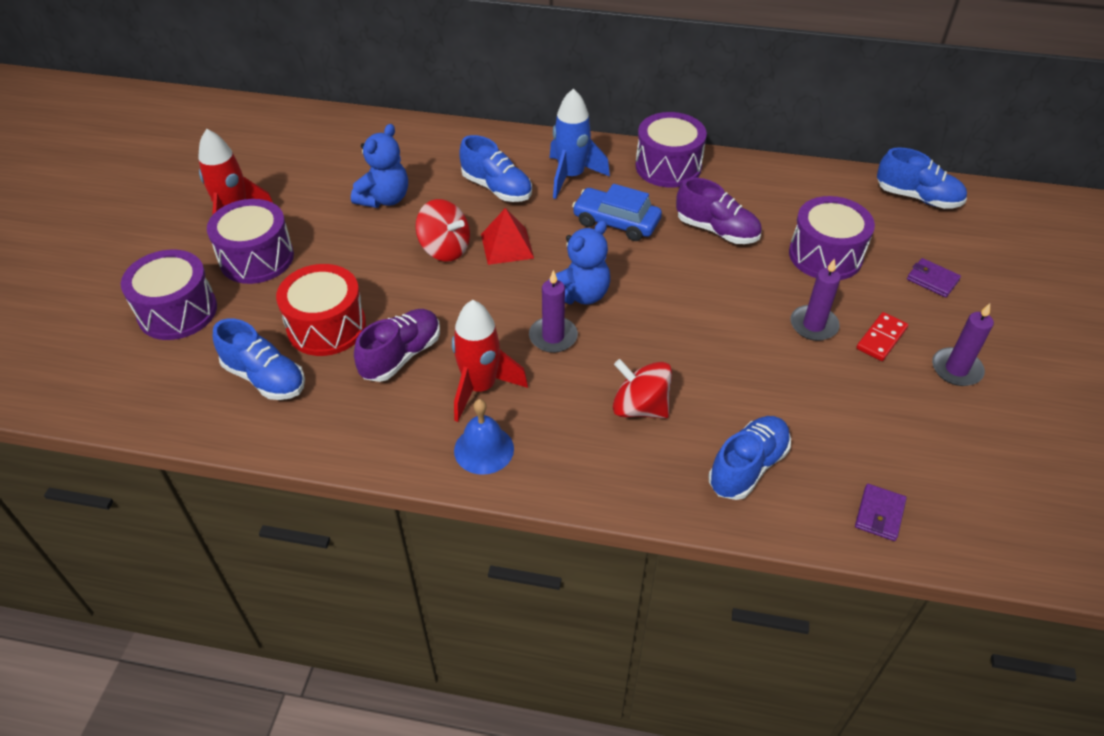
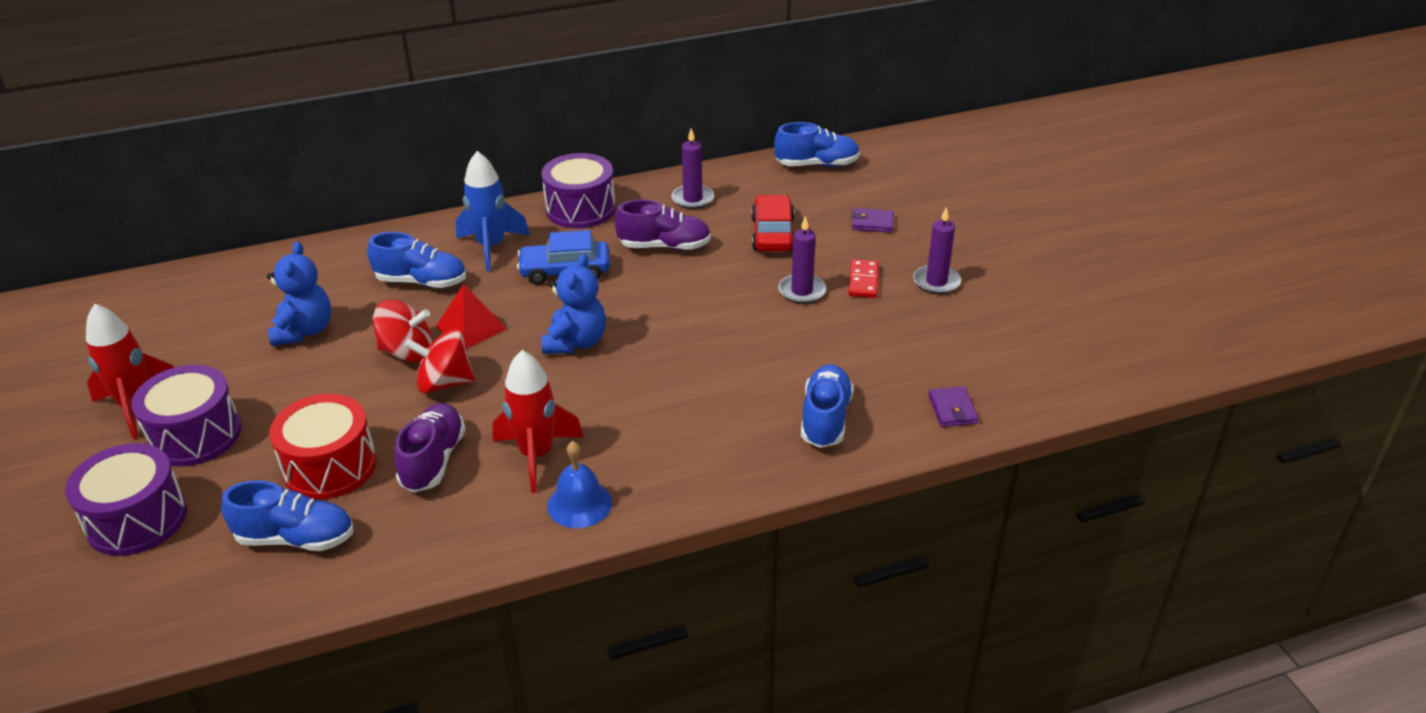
camera: 30 degrees left, 10 degrees down
purple candle [529,270,578,353] -> purple candle moved to [672,128,714,209]
red spinning top [613,359,672,419] -> red spinning top moved to [405,329,475,394]
purple drum [789,196,875,280] -> red car [751,195,795,251]

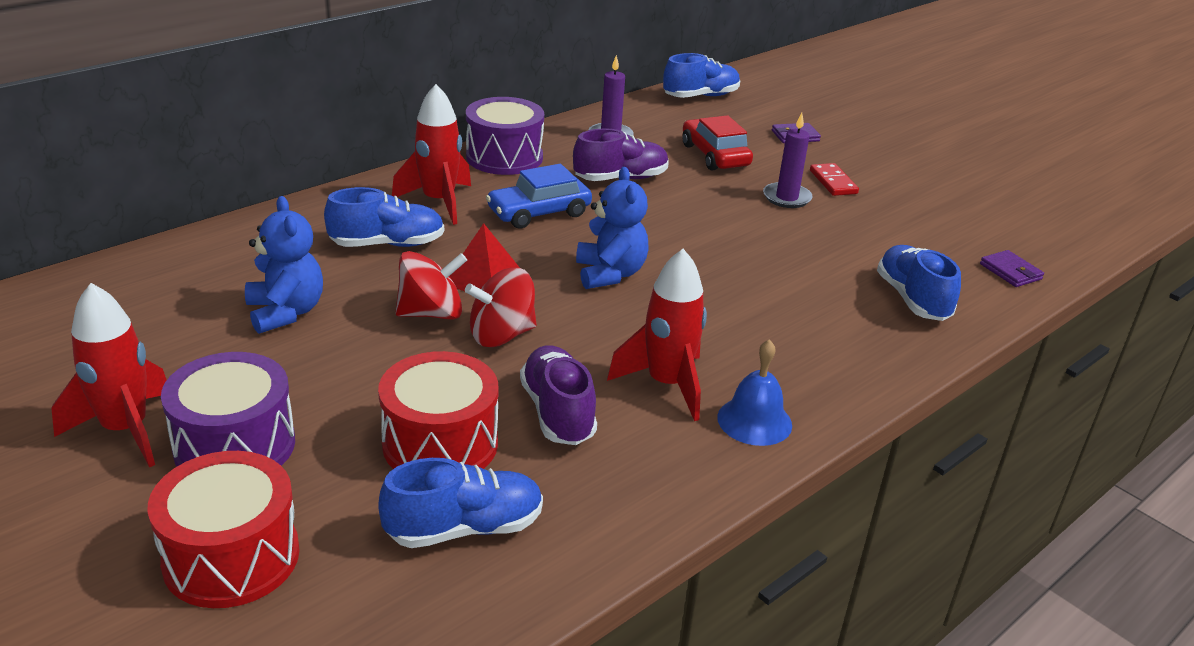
camera: 25 degrees left, 5 degrees down
purple drum [65,443,187,556] -> red drum [148,451,300,608]
blue rocket [456,151,530,272] -> red rocket [392,84,471,225]
purple candle [913,207,961,294] -> none

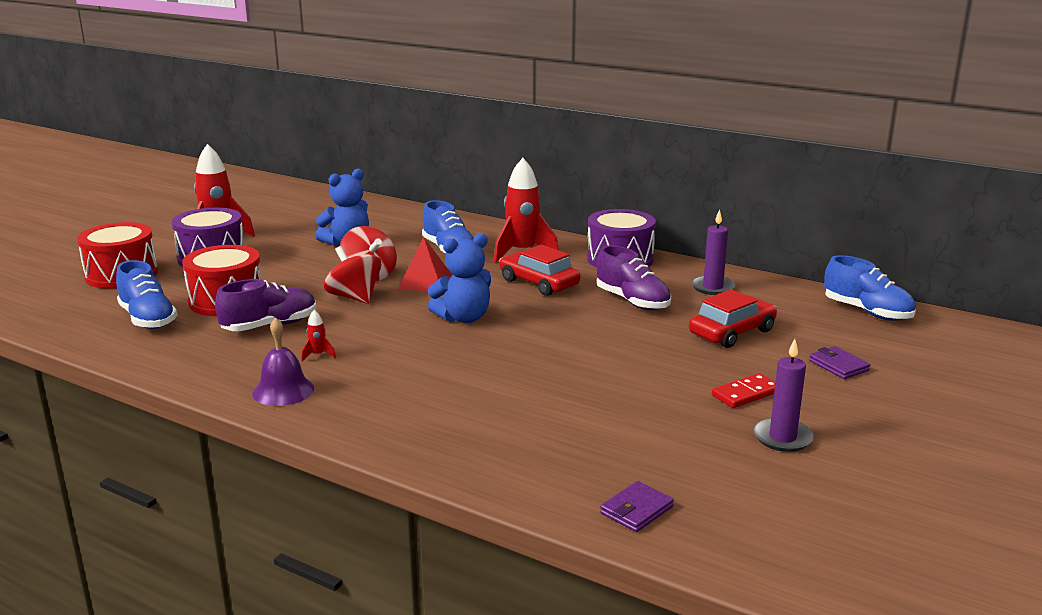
camera: 75 degrees right, 10 degrees down
blue car [486,164,592,228] -> red car [499,245,580,296]
red rocket [607,249,707,421] -> red rocket [301,310,336,361], size x0.41
blue bell [717,339,792,446] -> purple bell [253,317,314,406]
purple candle [763,113,813,208] -> purple candle moved to [753,339,814,452]
blue shoe [877,245,961,321] -> none

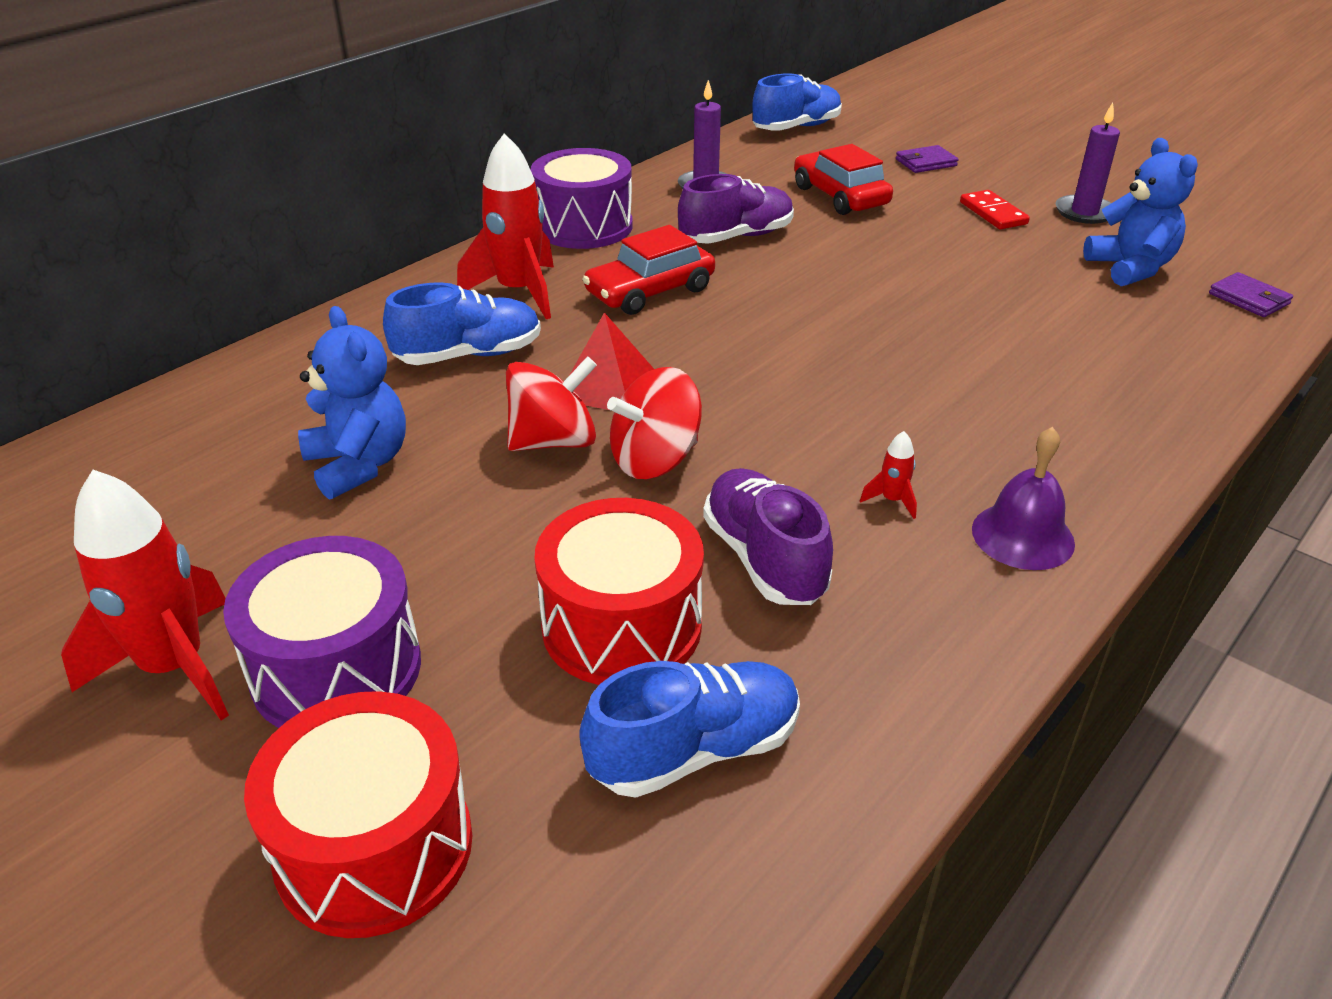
camera: 80 degrees left, 15 degrees up
blue teddy bear [428,233,491,323] -> blue teddy bear moved to [1083,138,1198,286]

